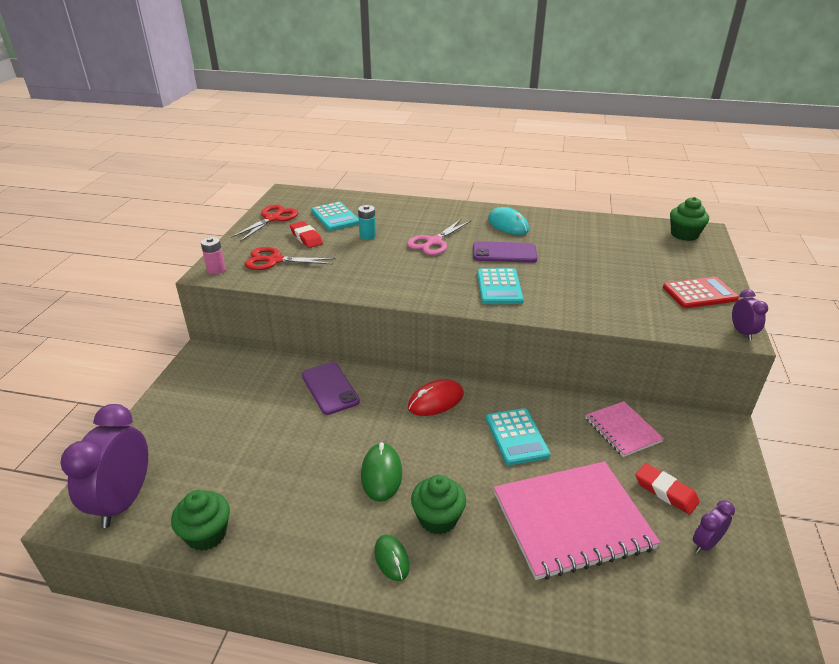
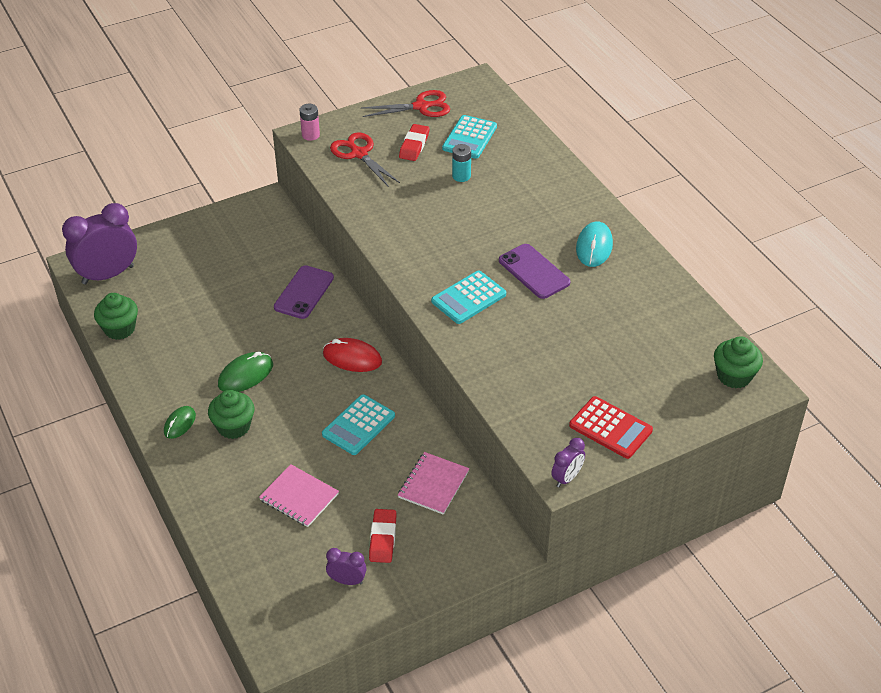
camera: 50 degrees right, 10 degrees up
pink scissors [407,219,471,255] -> none
pink notebook [494,462,660,580] -> pink notebook [259,464,339,527], size x0.54

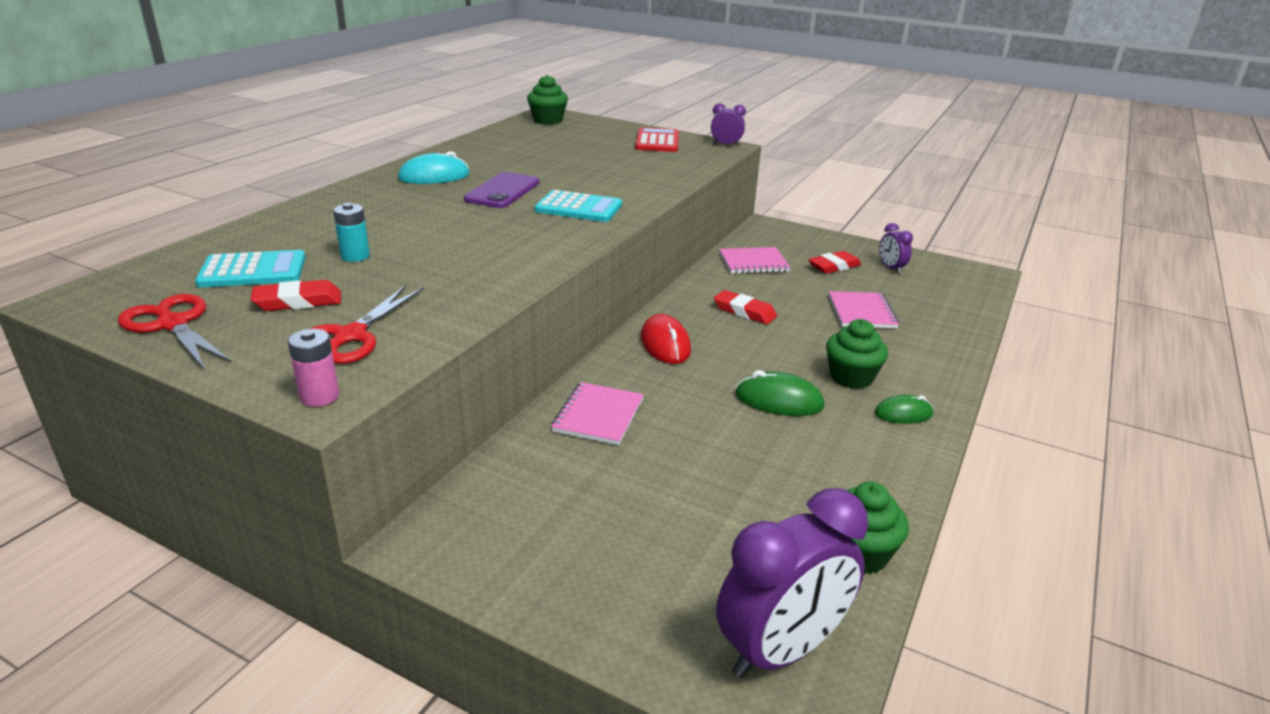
camera: 125 degrees left, 15 degrees down
purple clock [62,203,137,285] -> purple clock turned 60 degrees counterclockwise [716,488,868,678]
purple phone [274,265,334,319] -> pink notebook [551,382,644,445]
turquoise calculator [322,394,395,455] -> red eraser [714,290,777,324]

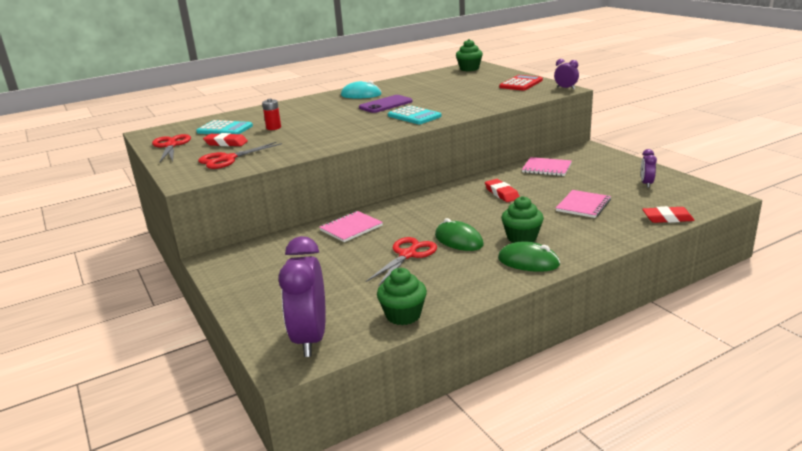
camera: 35 degrees right, 5 degrees down
pink battery [288,329,339,407] -> none
turquoise battery [333,203,370,262] -> red battery [262,99,281,130]
red mouse [641,314,691,364] -> none
purple clock [716,488,868,678] -> purple clock turned 90 degrees clockwise [278,236,326,357]
red eraser [808,251,861,274] -> red eraser moved to [642,206,695,223]
green mouse [874,395,933,424] -> green mouse [498,242,560,272], size x1.51
none -> red scissors [366,237,437,287]

